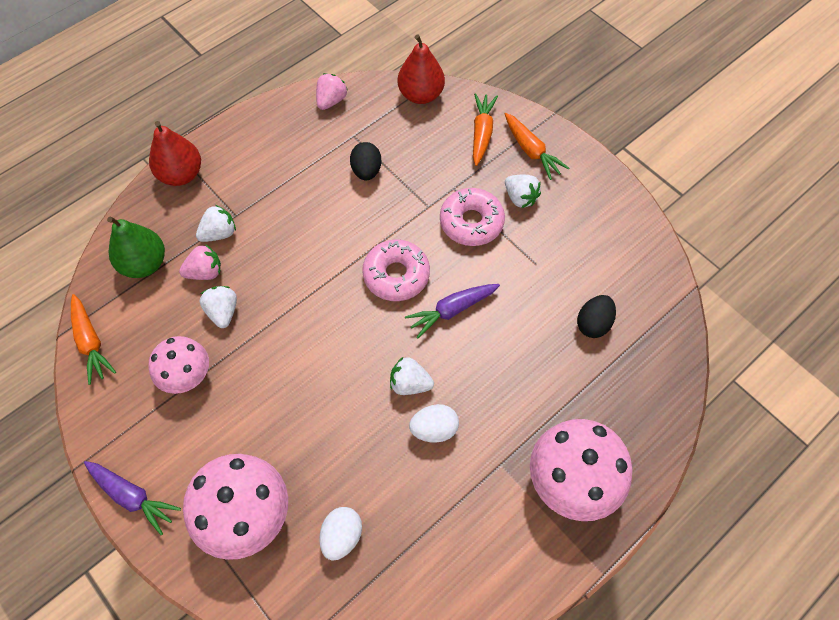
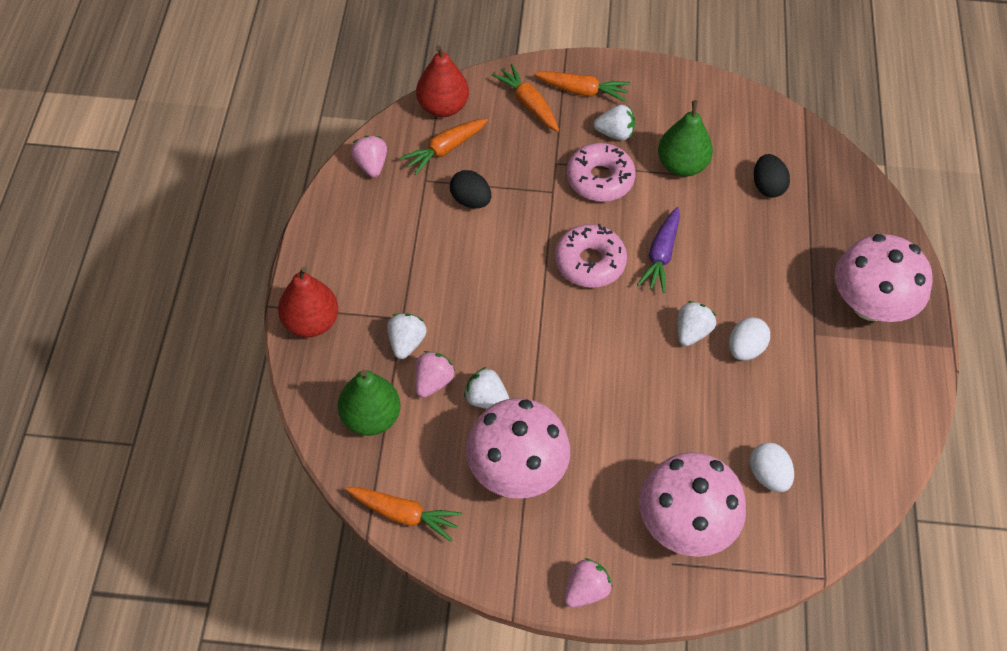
camera: 45 degrees left, 5 degrees down
purple carrot [84,461,181,535] -> pink strawberry [564,558,612,608]
pink mushroom [148,336,209,394] -> pink mushroom [466,398,570,499], size x1.58
white strawberry [390,357,434,395] -> white strawberry turned 150 degrees clockwise [678,301,716,346]
none -> orange carrot [400,119,488,175]
none -> green pear [658,100,713,177]

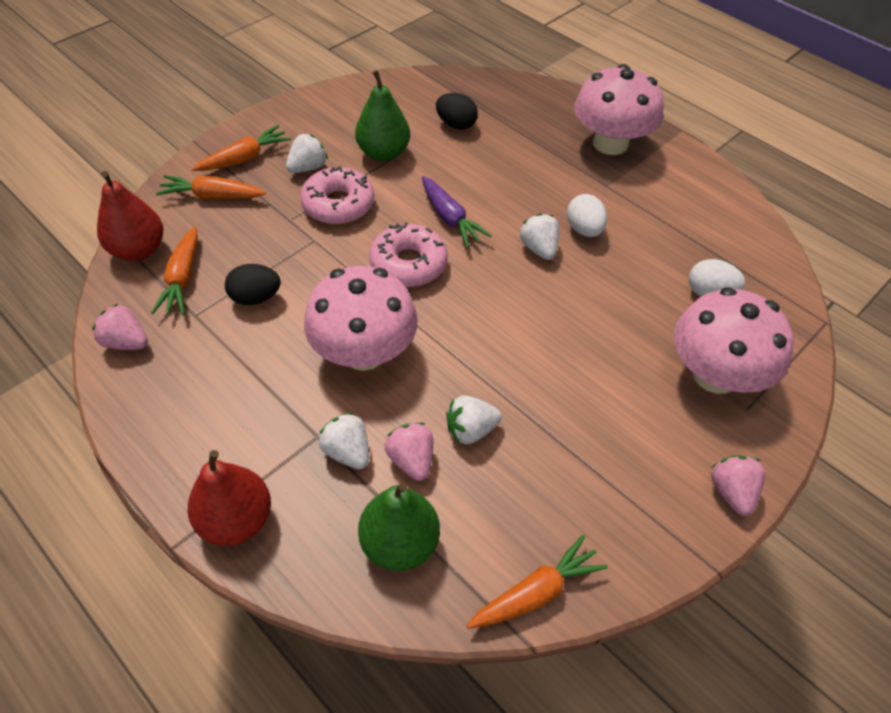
camera: 50 degrees left, 5 degrees down
pink mushroom [466,398,570,499] -> pink mushroom moved to [304,266,418,371]

